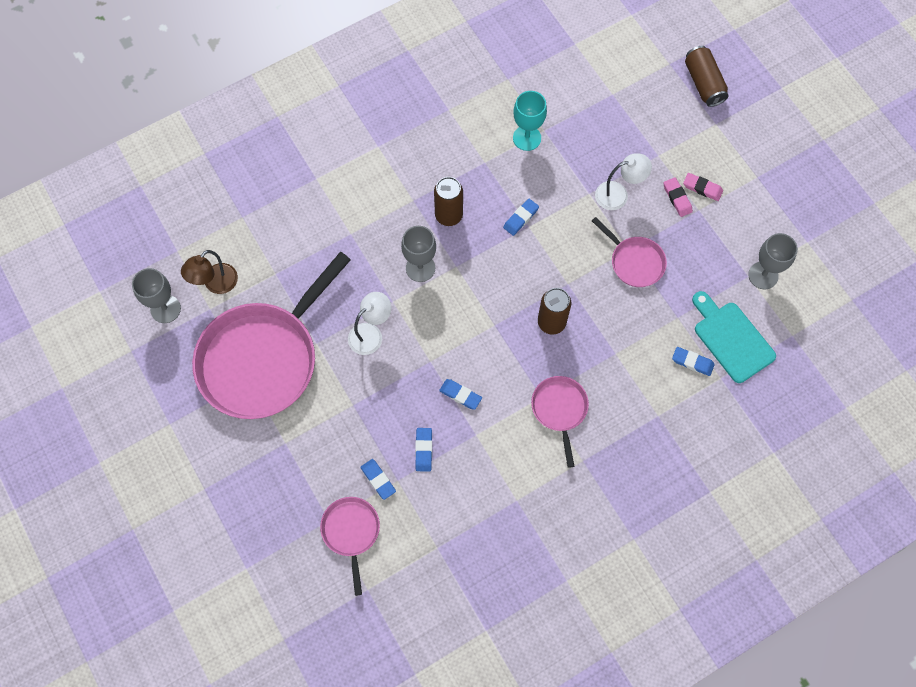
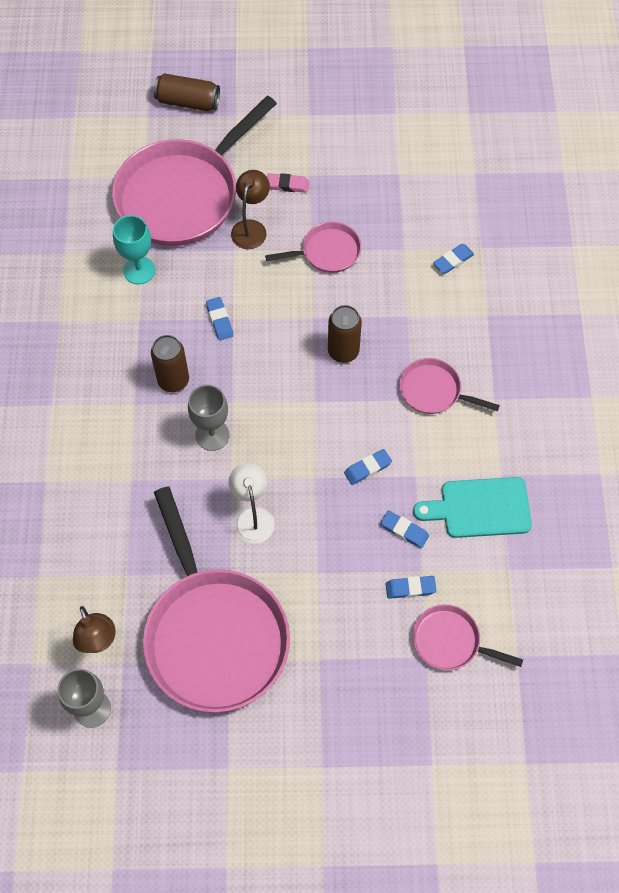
camera: 60 degrees left, 5 degrees down
white lamp [595,153,652,210] -> brown lamp [231,170,270,249]
pink eraser [683,173,723,201] -> none
turquoise cutting board [692,291,776,383] -> turquoise cutting board moved to [413,477,532,538]
grey goblet [748,233,798,289] -> none
none -> pink pan [112,96,277,246]

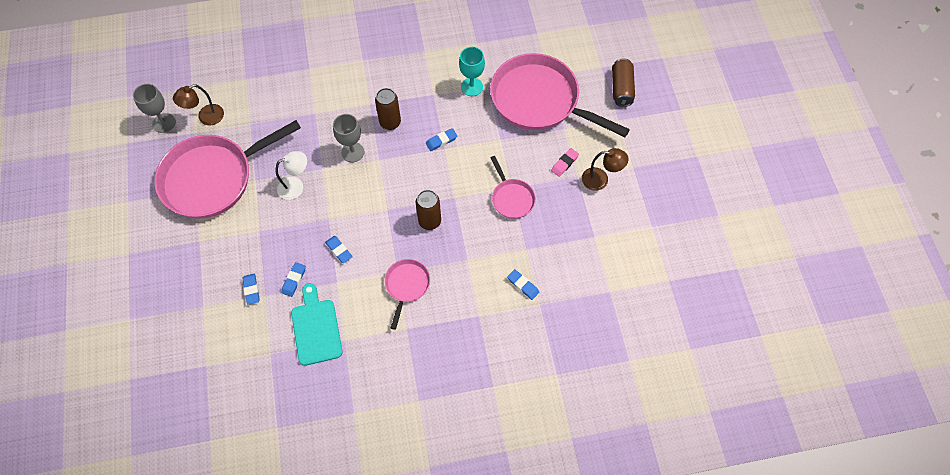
camera: 80 degrees right, 0 degrees up
brown lamp [231,170,270,249] -> brown lamp moved to [582,148,628,191]
pink eraser [267,173,309,193] -> pink eraser turned 45 degrees clockwise [551,148,579,177]
pink pan [412,604,523,670] -> none

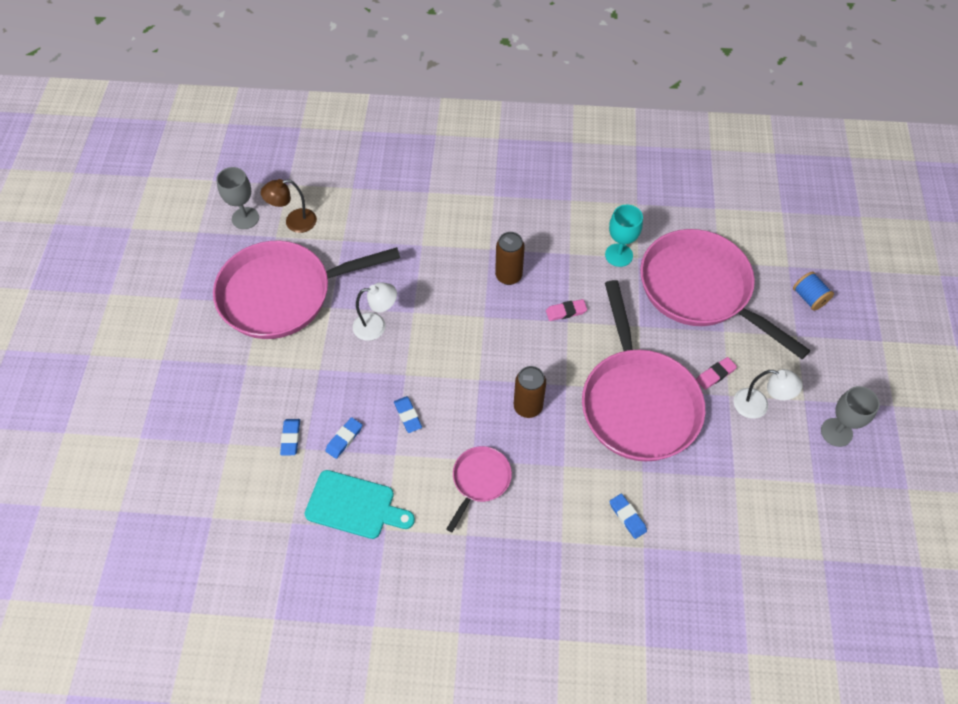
camera: 15 degrees right, 5 degrees down
turquoise cutting board [291,283,343,366] -> turquoise cutting board turned 105 degrees clockwise [305,470,415,539]
grey goblet [333,114,364,162] -> grey goblet moved to [821,386,880,447]
blue eraser [426,128,457,151] -> pink eraser [546,299,587,321]
pink pan [491,156,536,219] -> pink pan [582,280,705,462], size x2.15
brown lamp [582,148,628,191] -> white lamp [733,369,803,419]
brown can [612,58,635,107] -> blue spool [793,271,834,311]

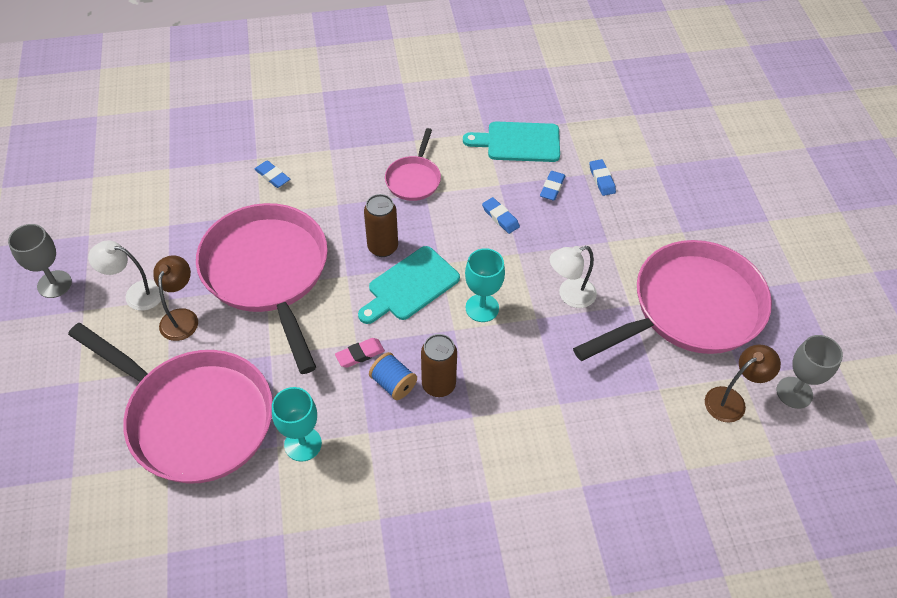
camera: 165 degrees right, 5 degrees down
pink eraser [696,357,737,390] -> brown lamp [153,255,198,341]
blue spool [793,271,834,311] -> blue spool moved to [369,352,417,400]
none -> turquoise cutting board [358,246,460,324]
none -> turquoise goblet [465,248,505,322]

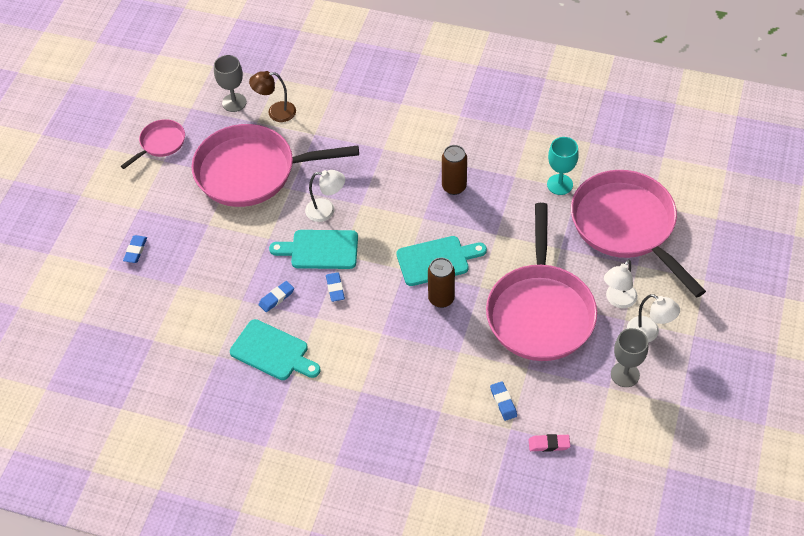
camera: 150 degrees left, 0 degrees up
grey goblet [8,224,72,298] -> grey goblet moved to [611,328,648,387]
brown lamp [153,255,198,341] -> white lamp [604,259,638,308]
pink eraser [335,338,385,368] -> pink eraser moved to [529,434,570,452]
blue spool [369,352,417,400] -> none
pink pan [385,128,441,201] -> pink pan moved to [121,119,185,169]
turquoise goblet [465,248,505,322] -> none
blue eraser [589,159,616,196] -> blue eraser moved to [123,235,147,263]
none -> turquoise cutting board [269,230,358,269]

